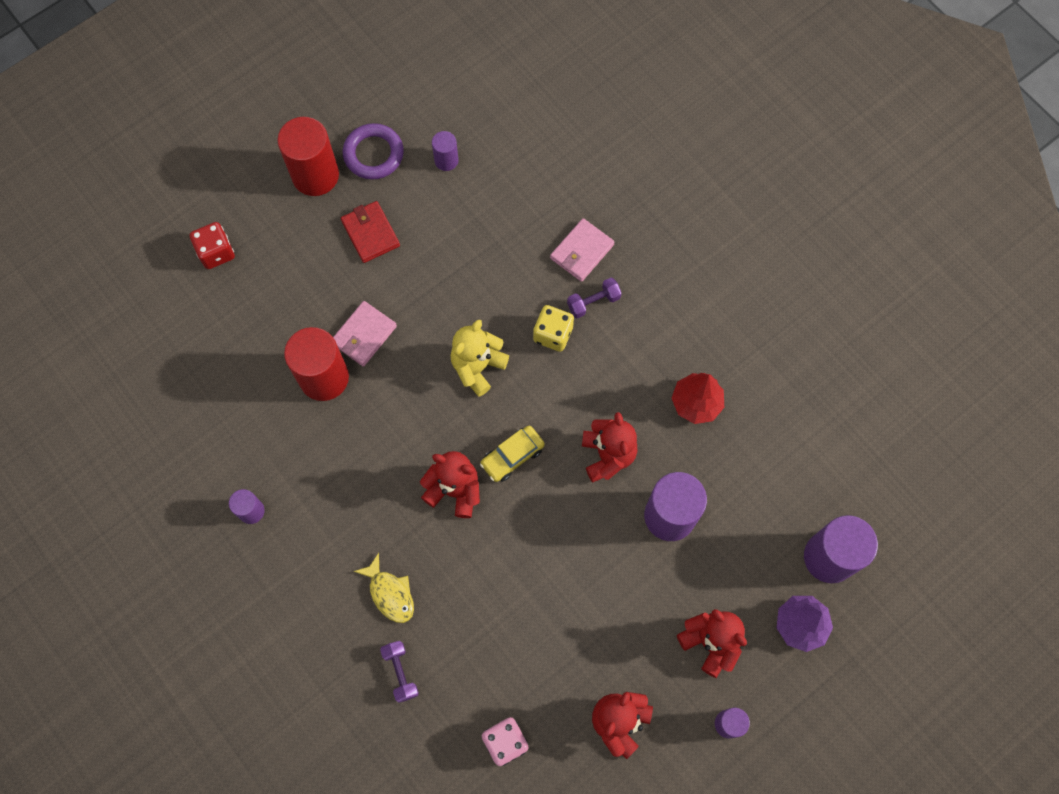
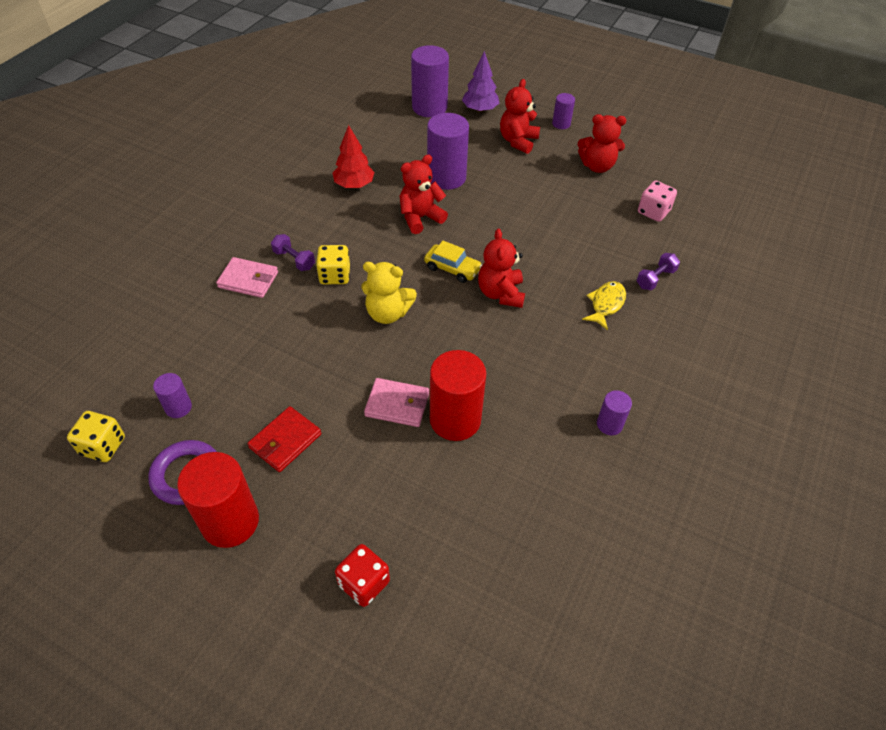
camera: 115 degrees left, 20 degrees down
none -> yellow dice [67,411,125,462]

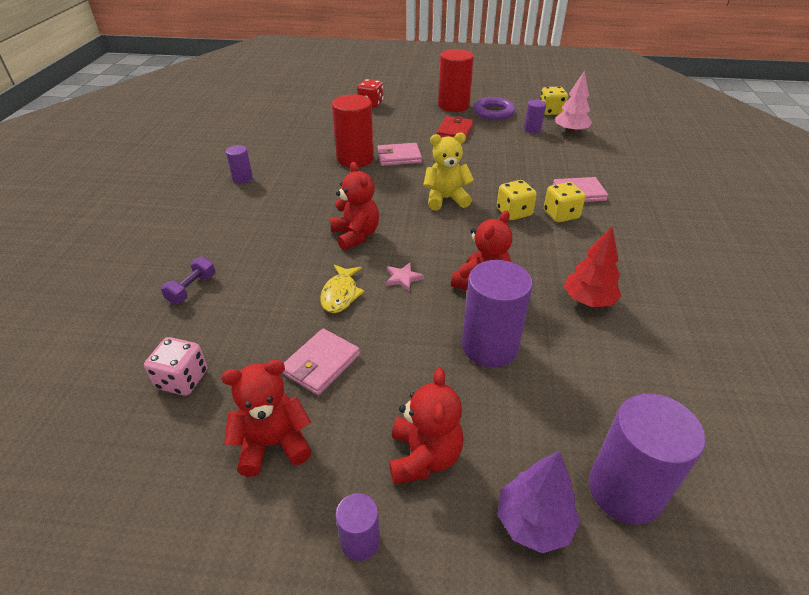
camera: 160 degrees right, 10 degrees down
purple dumbbell [271,234,315,271] -> yellow dice [544,182,586,222]
yellow car [424,241,482,283] -> none
yellow fish [582,281,626,330] -> yellow fish moved to [320,264,365,313]
none -> pink wallet [282,328,360,395]
none -> pink star [386,263,424,291]
none -> pink tree [555,71,592,134]

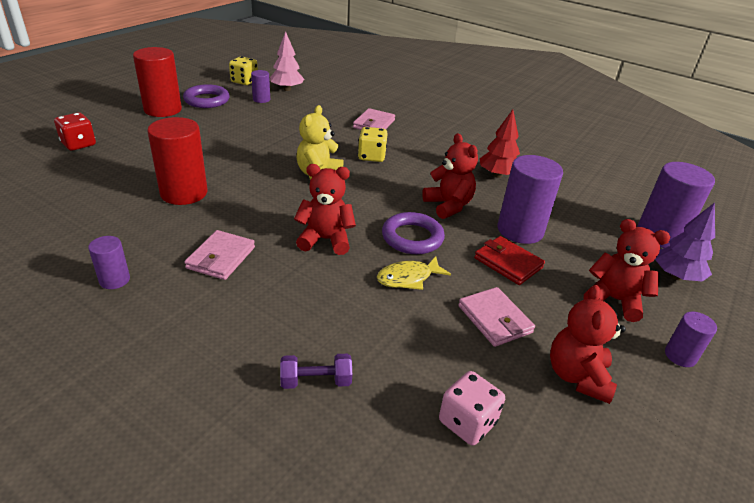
camera: 65 degrees left, 5 degrees down
purple dumbbell [161,257,216,304] -> purple dumbbell turned 60 degrees counterclockwise [280,354,352,389]
yellow fish [320,264,365,313] -> yellow fish turned 120 degrees clockwise [377,256,451,290]
pink wallet [377,143,422,166] -> pink wallet moved to [184,230,255,280]
pink star [386,263,424,291] -> purple ring [382,212,445,254]
red wallet [437,116,474,138] -> red wallet moved to [474,236,545,285]
yellow dice [544,182,586,222] -> none

